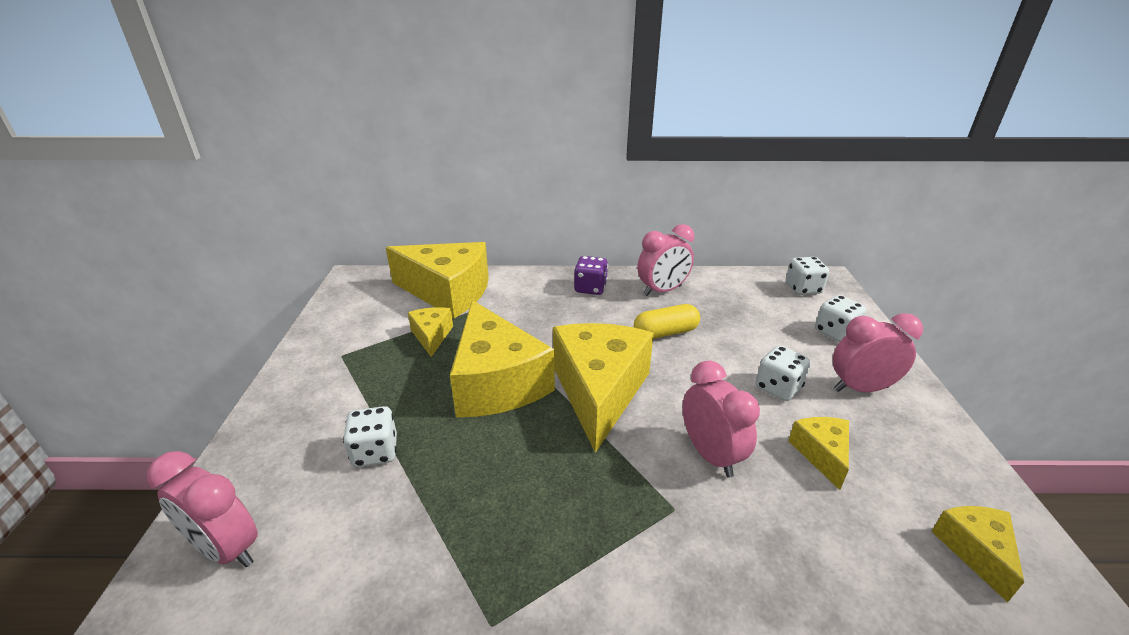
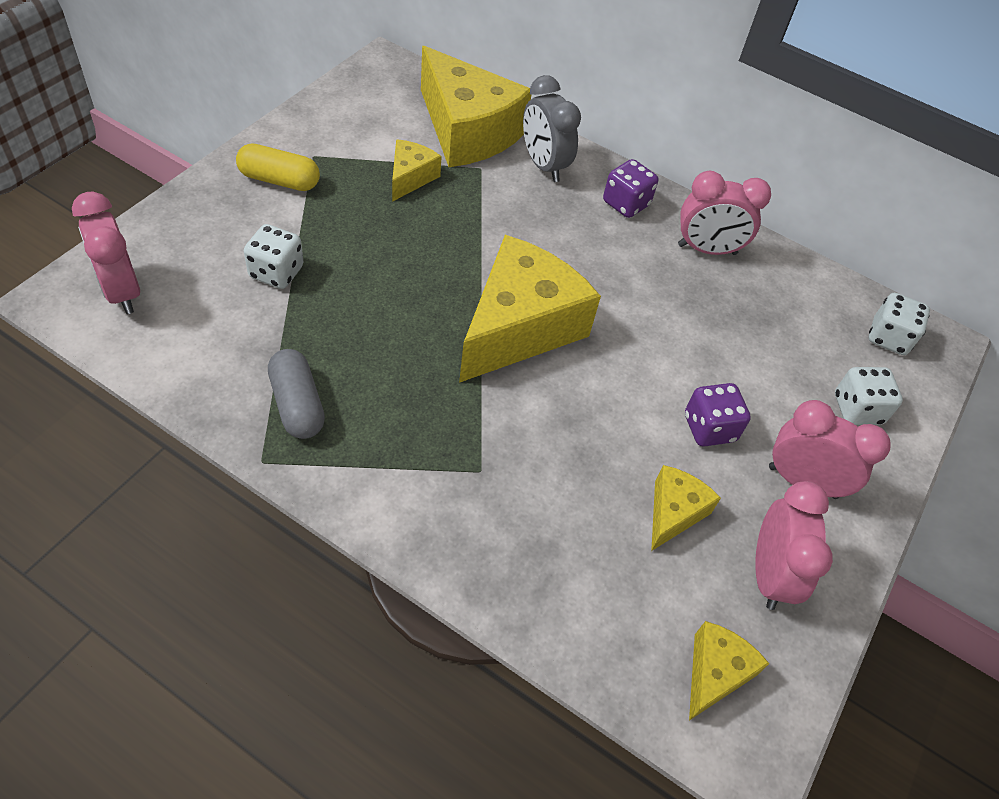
camera: 25 degrees right, 20 degrees up
yellow cheese [450,300,555,417] -> none
yellow capsule [634,304,700,339] -> yellow capsule moved to [236,143,320,191]
pink clock [682,360,760,477] -> pink clock moved to [755,481,833,610]
white dice [756,346,811,401] -> purple dice [685,383,751,447]
none -> grey capsule [268,349,325,439]
none -> grey clock [523,75,581,182]

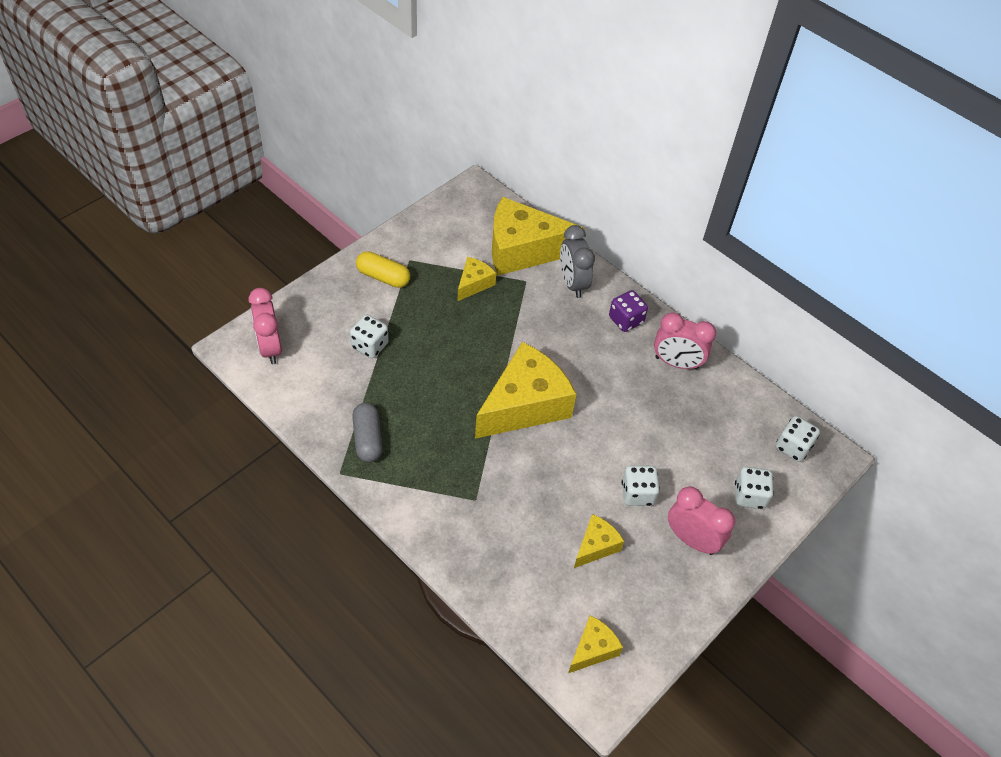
camera: 15 degrees right, 0 degrees up
yellow cheese [421,46,531,167] -> yellow cheese turned 120 degrees clockwise [492,197,585,275]
purple dice [685,383,751,447] -> white dice [622,465,660,506]
pink clock [755,481,833,610] -> none

